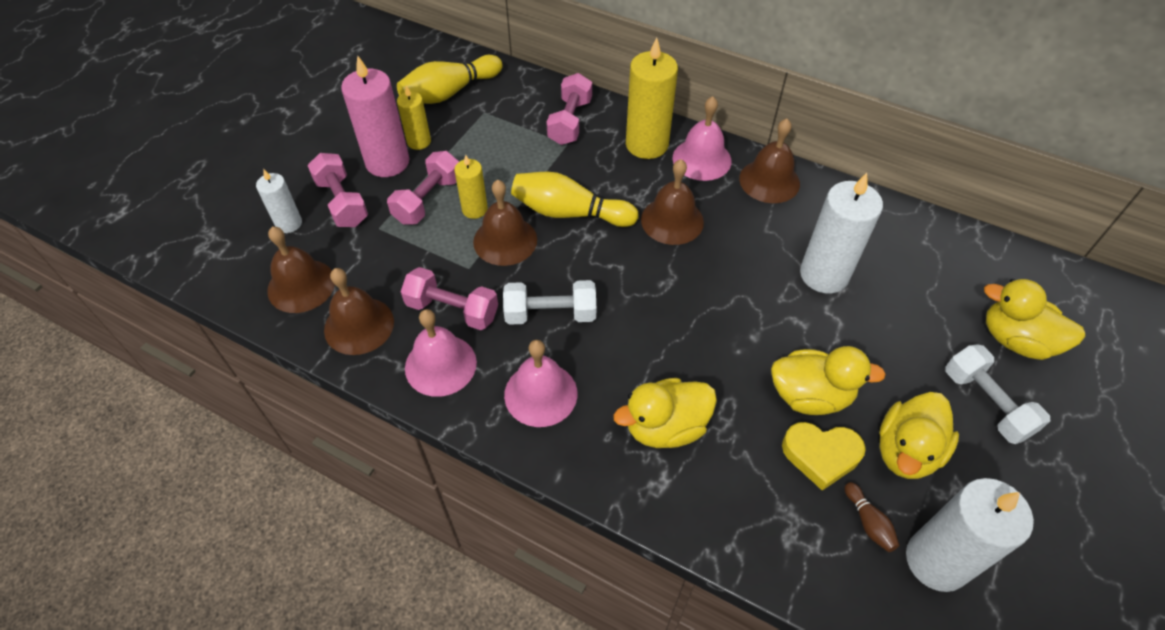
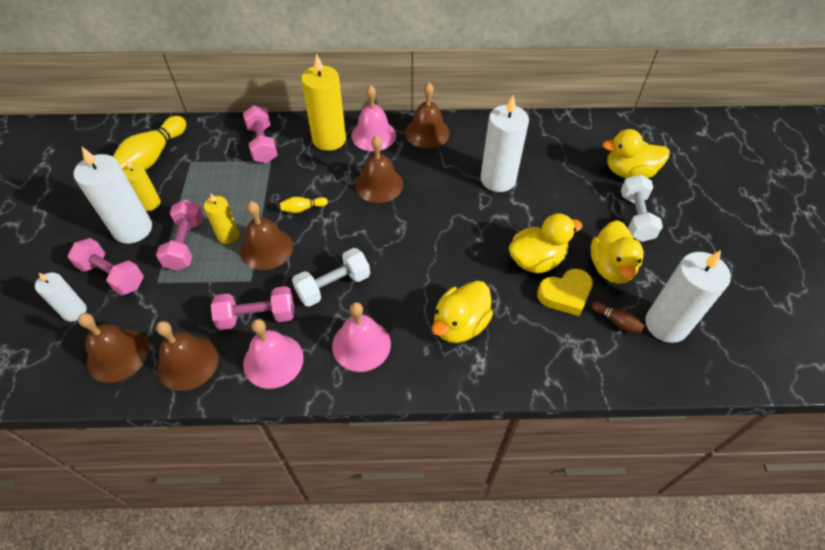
camera: 30 degrees left, 0 degrees up
pink candle [341,55,409,177] -> white candle [74,147,152,244]
yellow bowling pin [511,172,638,227] -> yellow bowling pin [280,197,328,213], size x0.46
white dumbbell [945,344,1050,444] -> white dumbbell turned 60 degrees clockwise [621,174,663,242]

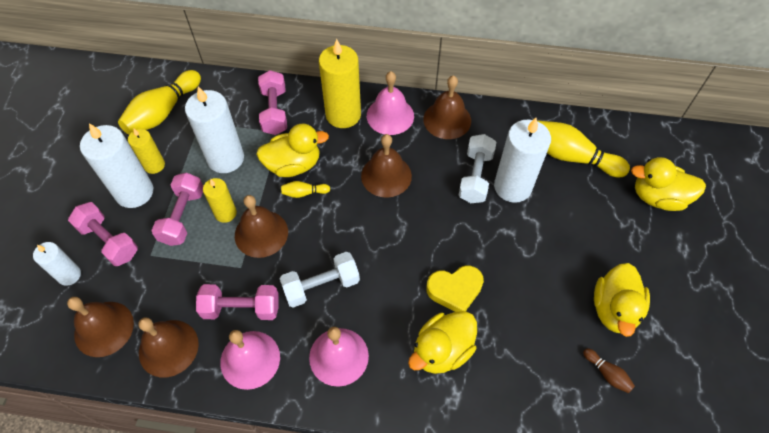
camera: 10 degrees right, 5 degrees up
yellow duck [509,213,582,273] -> yellow duck moved to [256,124,329,177]
yellow heart [537,269,593,316] -> yellow heart moved to [426,266,484,312]
white dumbbell [621,174,663,242] -> white dumbbell moved to [459,134,496,203]
white candle [645,250,731,343] -> white candle moved to [185,86,244,173]
none -> yellow bowling pin [537,120,630,177]

